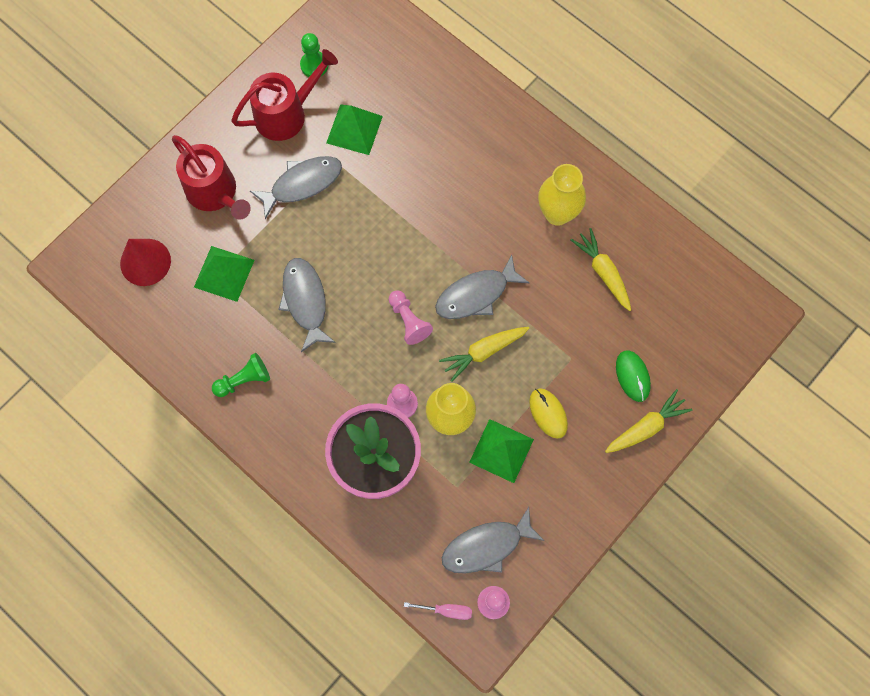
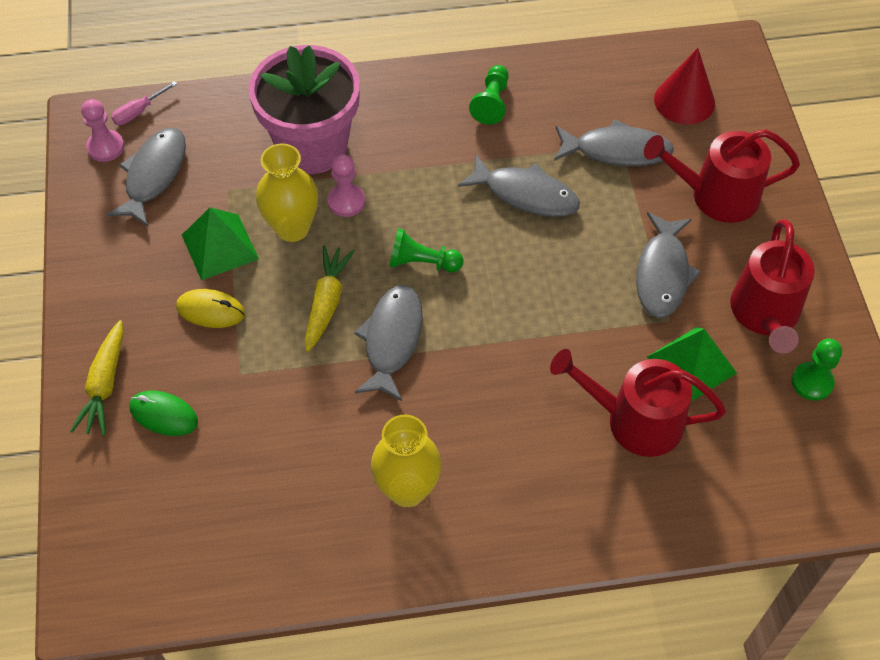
camera: 130 degrees right, 15 degrees down
green pyramid [194,246,254,302] -> grey fish [554,119,674,166]
pink pawn [389,290,433,345] -> green pawn [389,228,463,272]
yellow carrot [571,228,631,311] -> none
none -> red watering can [550,349,726,457]

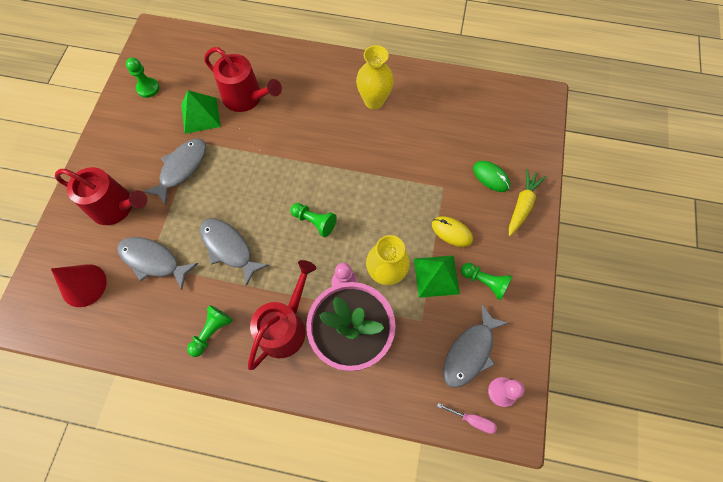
camera: 160 degrees left, 10 degrees up
pink screwdriver [111,81,177,125] -> pink screwdriver turned 45 degrees clockwise [437,403,497,434]
yellow carrot [305,245,355,352] -> none
grey fish [354,285,423,401] -> none
red watering can [730,219,815,353] -> red watering can moved to [248,260,316,370]
none -> green pawn [461,263,513,301]

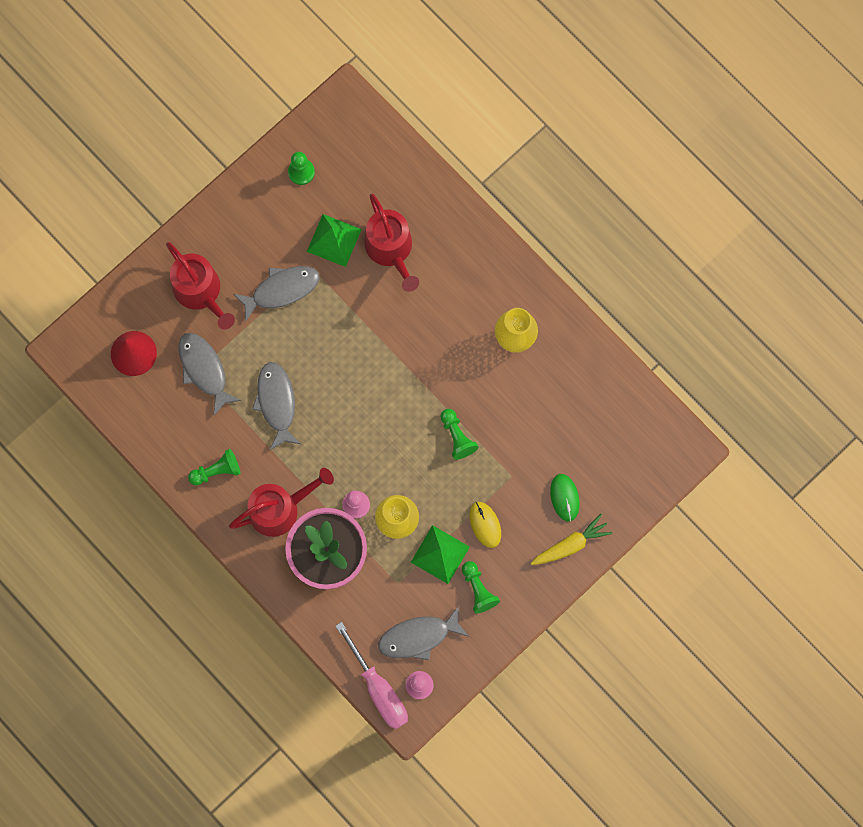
camera: 35 degrees right, 10 degrees up
green pawn [290,203,337,237] -> green pawn moved to [440,409,478,460]
pink screwdriver [437,403,497,434] -> pink screwdriver [336,622,408,729], size x2.04

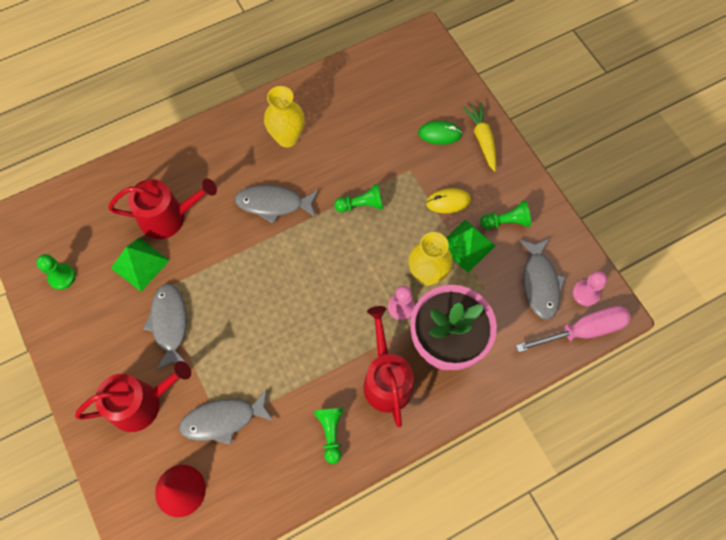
camera: 75 degrees left, 10 degrees down
grey fish [252,362,301,450] -> grey fish moved to [235,185,319,224]

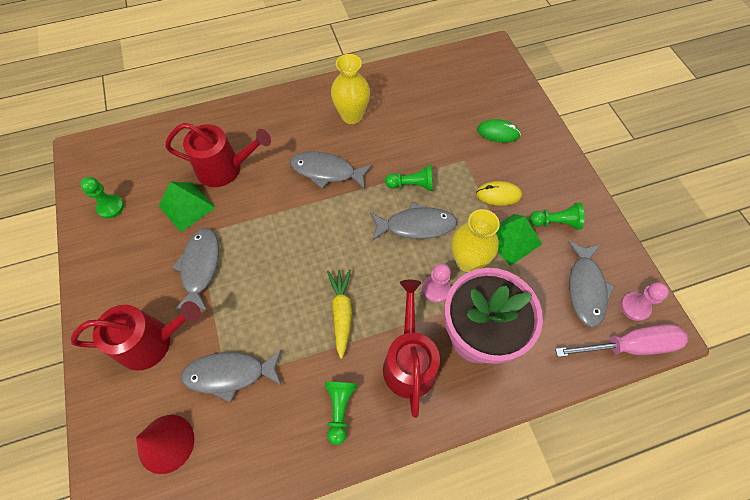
camera: 10 degrees right, 5 degrees down
yellow carrot [463,102,496,172] -> yellow carrot moved to [327,269,352,359]
none -> grey fish [370,202,457,241]

